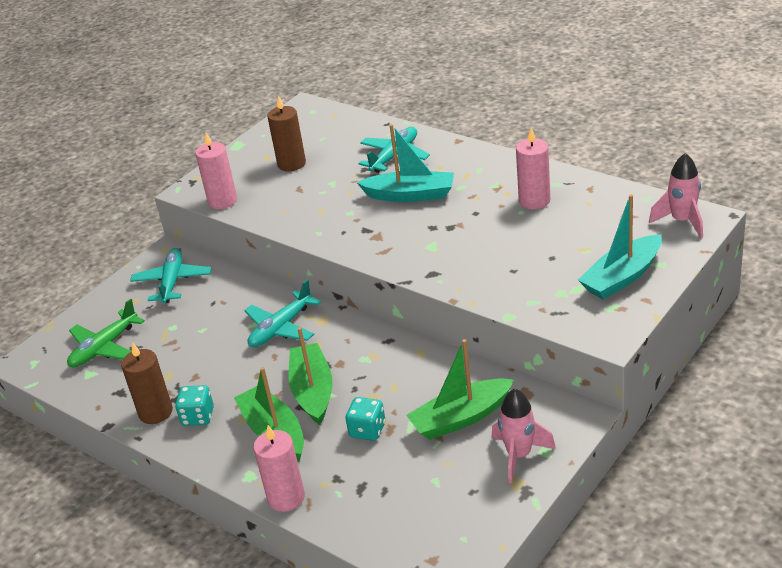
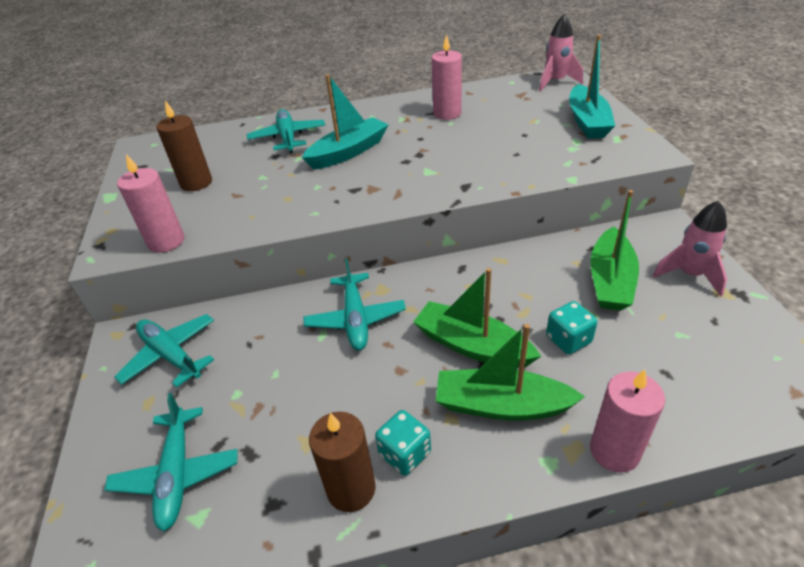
camera: 50 degrees left, 5 degrees up
green plane [67,299,145,368] -> turquoise plane [104,393,238,531]

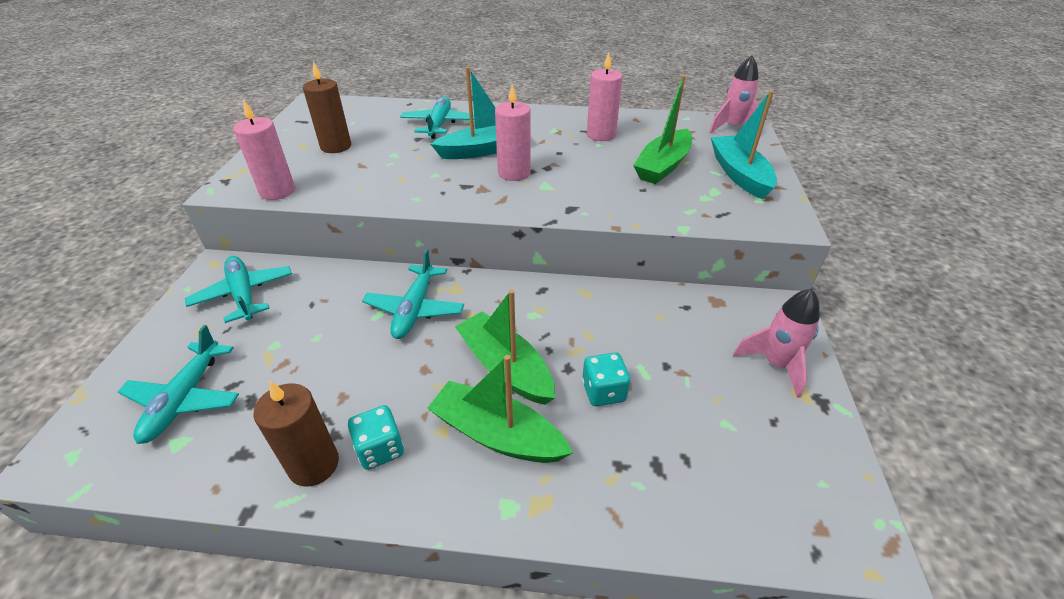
camera: 15 degrees right, 0 degrees up
turquoise boat [569,35,615,139] -> turquoise boat turned 150 degrees clockwise [711,91,777,200]
green boat [590,190,639,311] -> green boat moved to [633,75,692,184]
pink candle [590,369,665,473] -> pink candle moved to [495,85,531,181]

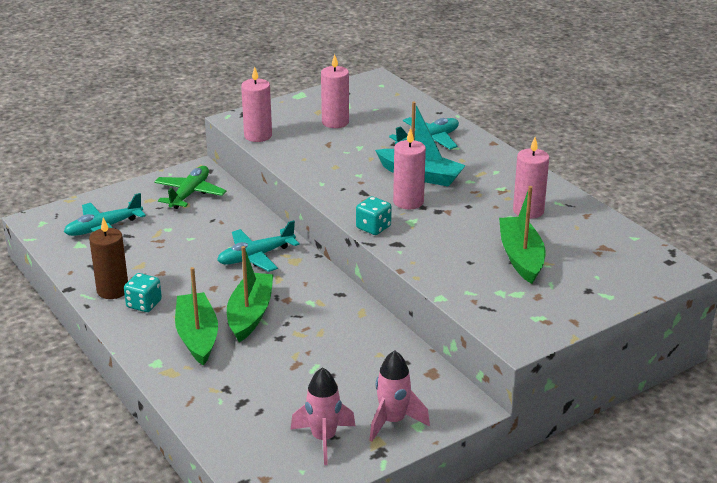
camera: 50 degrees right, 10 degrees down
turquoise plane [185,256,292,323] -> green plane [154,166,226,209]
brown candle [303,62,351,153] -> pink candle [321,54,349,128]
turquoise dice [582,352,630,406] -> turquoise dice moved to [356,196,392,235]
green boat [633,75,692,184] -> green boat turned 90 degrees clockwise [499,186,545,284]
pink rocket [709,55,762,134] -> pink rocket moved to [290,367,356,465]
turquoise boat [711,91,777,200] -> none

